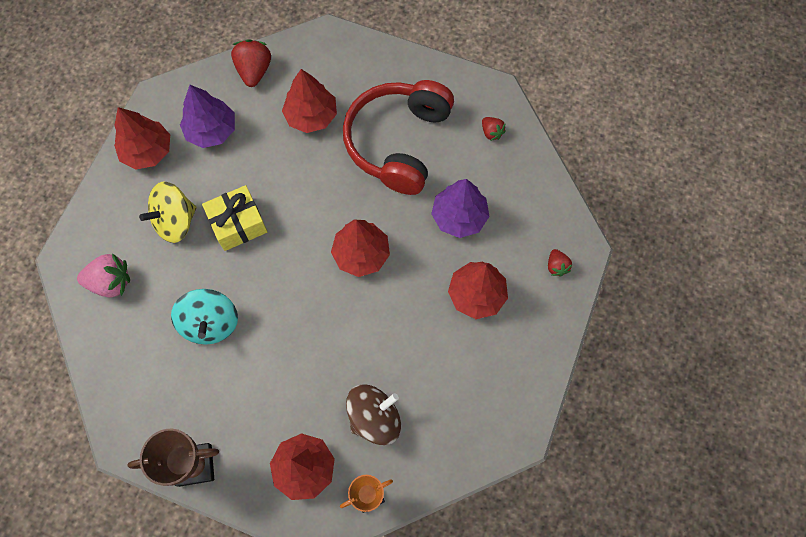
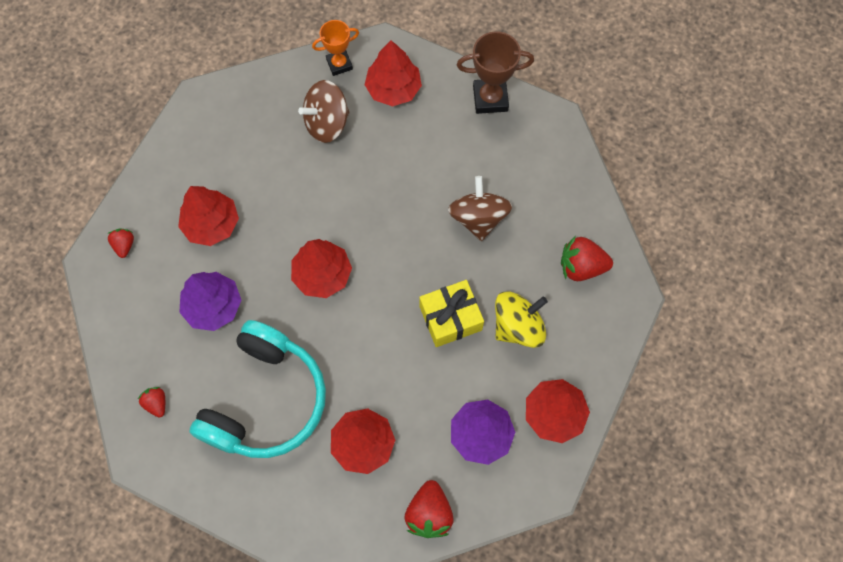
camera: 175 degrees left, 0 degrees up
pink strawberry [77,253,130,298] -> red strawberry [561,236,613,281]
turquoise spinning top [171,289,238,345] -> brown spinning top [448,176,512,241]
red headphones [343,80,454,195] -> turquoise headphones [190,320,326,458]

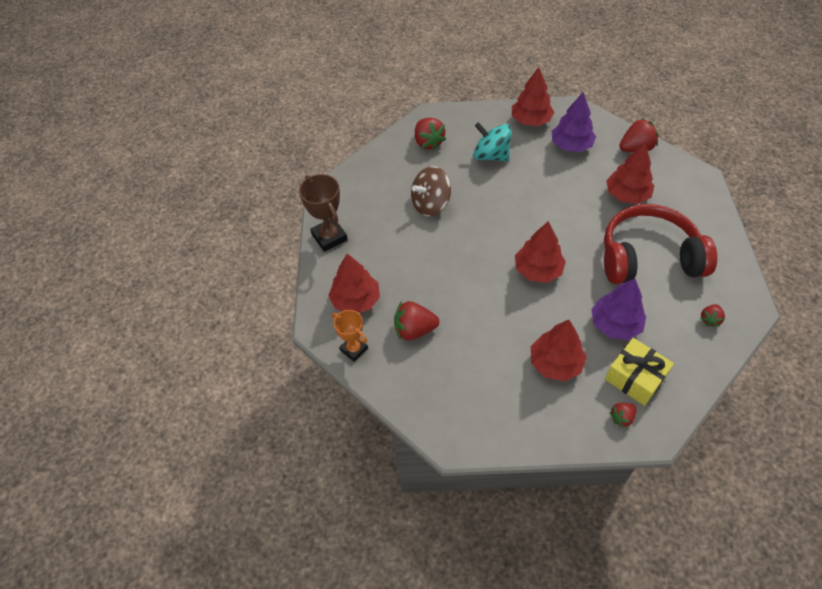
camera: 115 degrees left, 15 degrees down
turquoise headphones [190,320,326,458] -> red headphones [604,204,717,284]
brown spinning top [298,80,350,143] -> red strawberry [394,301,439,340]
yellow gift [419,280,484,347] -> yellow gift moved to [605,338,674,406]
yellow spinning top [495,292,548,348] -> turquoise spinning top [473,122,512,161]

